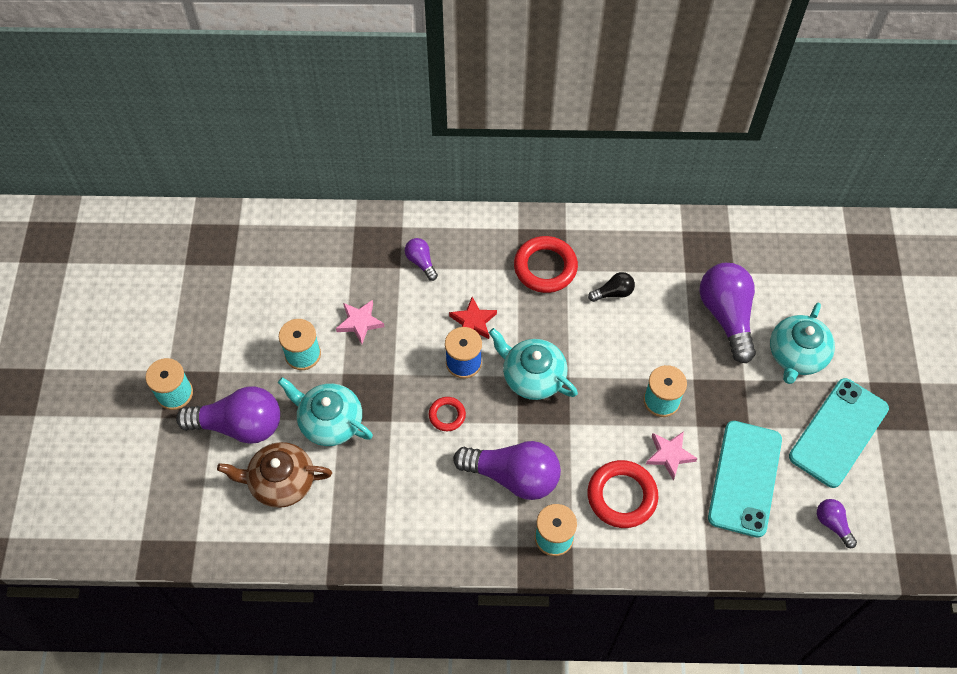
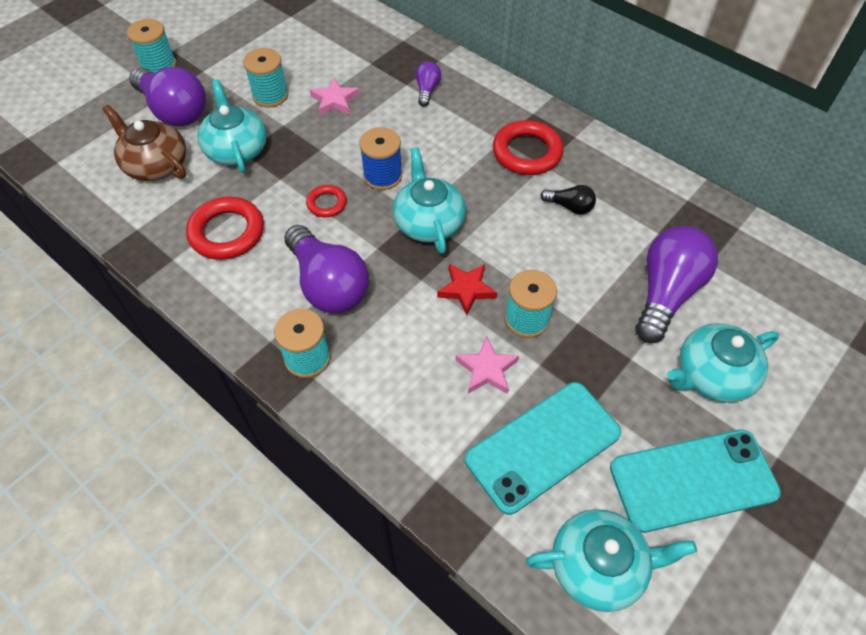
camera: 40 degrees right, 5 degrees down
red star [449,297,497,339] -> red star moved to [437,264,497,315]
red ring [587,460,658,528] -> red ring moved to [186,197,264,260]
purple light bulb [817,499,857,548] -> turquoise teapot [526,509,697,612]

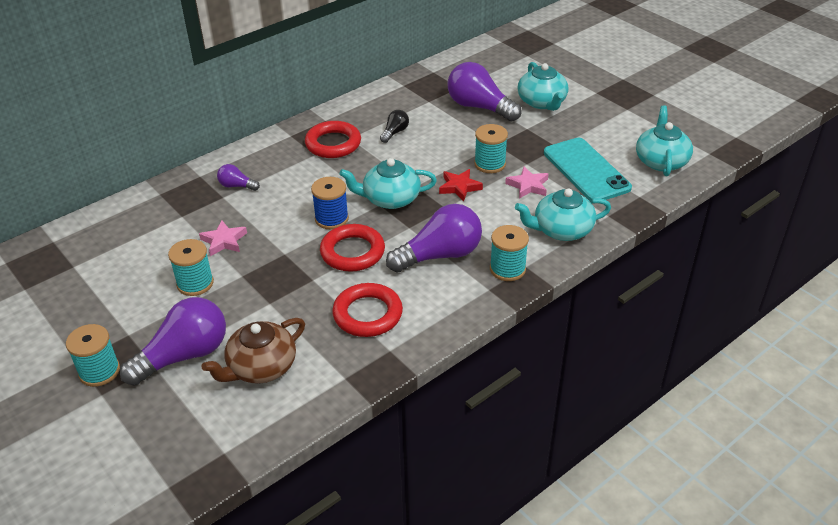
camera: 80 degrees left, 15 degrees down
turquoise teapot [197,80,267,173] -> turquoise teapot moved to [515,188,611,241]
red ring [306,185,347,217] -> red ring [320,224,385,271], size x1.84
turquoise phone [610,429,781,533] -> none

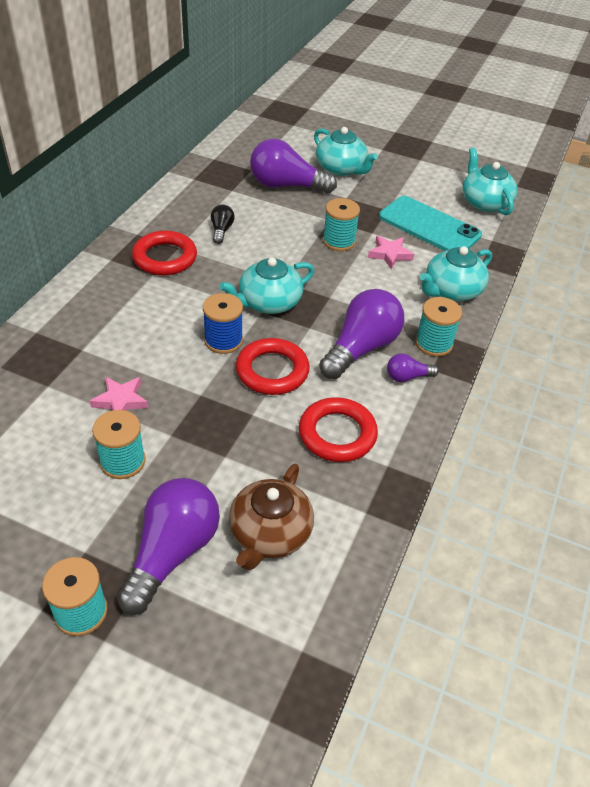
camera: 30 degrees left, 5 degrees up
purple light bulb [217,164,260,191] -> purple light bulb moved to [387,354,439,382]
red star [439,169,483,202] -> none

